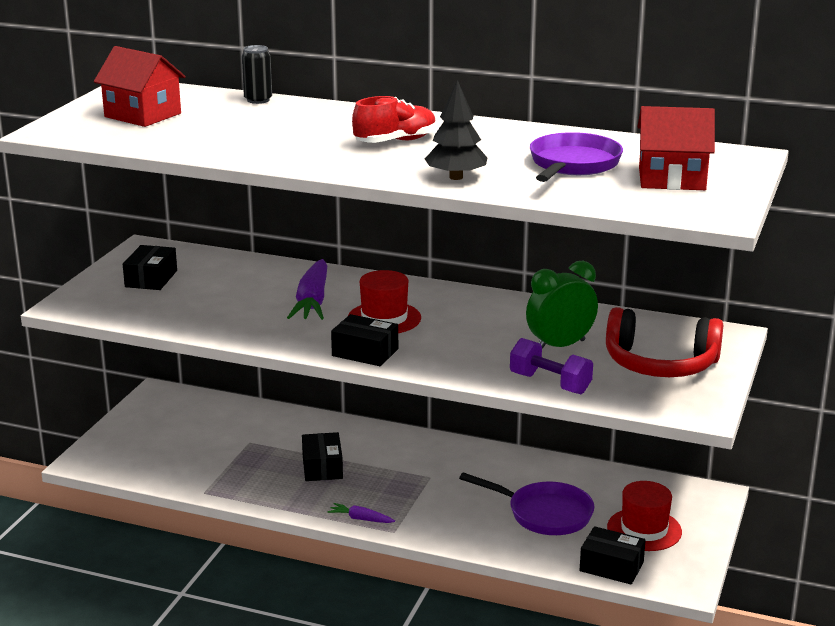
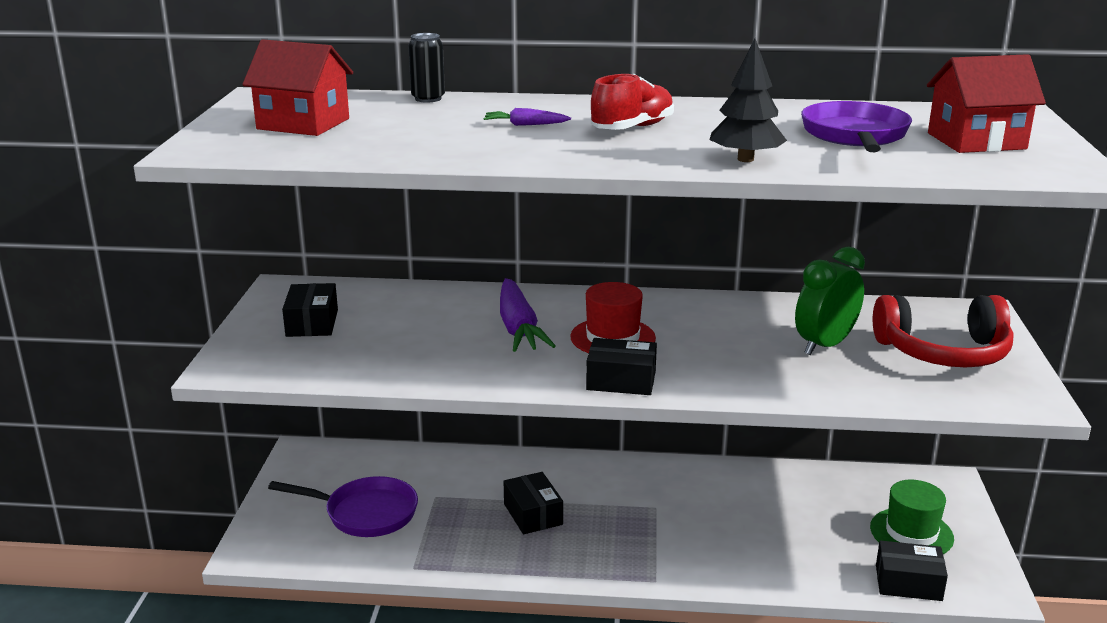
camera: 15 degrees left, 0 degrees up
purple carrot [328,503,395,523] -> purple carrot moved to [483,108,571,126]
purple pan [459,472,594,535] -> purple pan moved to [268,476,418,537]
purple dumbbell [510,338,593,394] -> none
red hat [607,481,682,551] -> green hat [870,480,954,554]

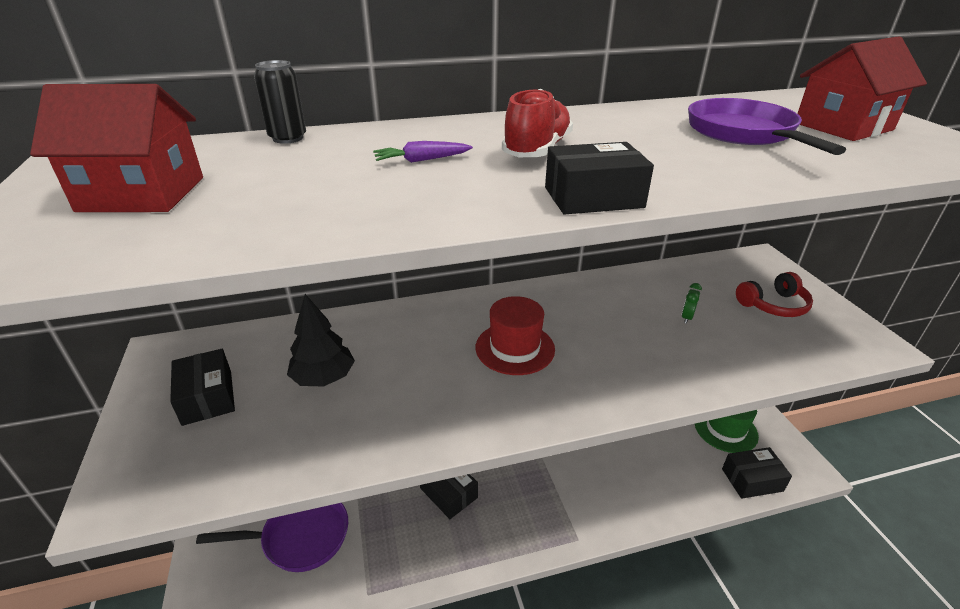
camera: 20 degrees left, 10 degrees up
purple carrot [500,278,555,352] -> none
black box [586,338,657,395] -> black box moved to [545,142,654,215]
black tree [710,39,787,162] -> black tree moved to [287,294,355,386]
green clock [795,247,865,355] -> green clock [682,283,702,324], size x0.42
red headphones [873,295,1013,367] -> red headphones [736,272,813,317], size x0.61

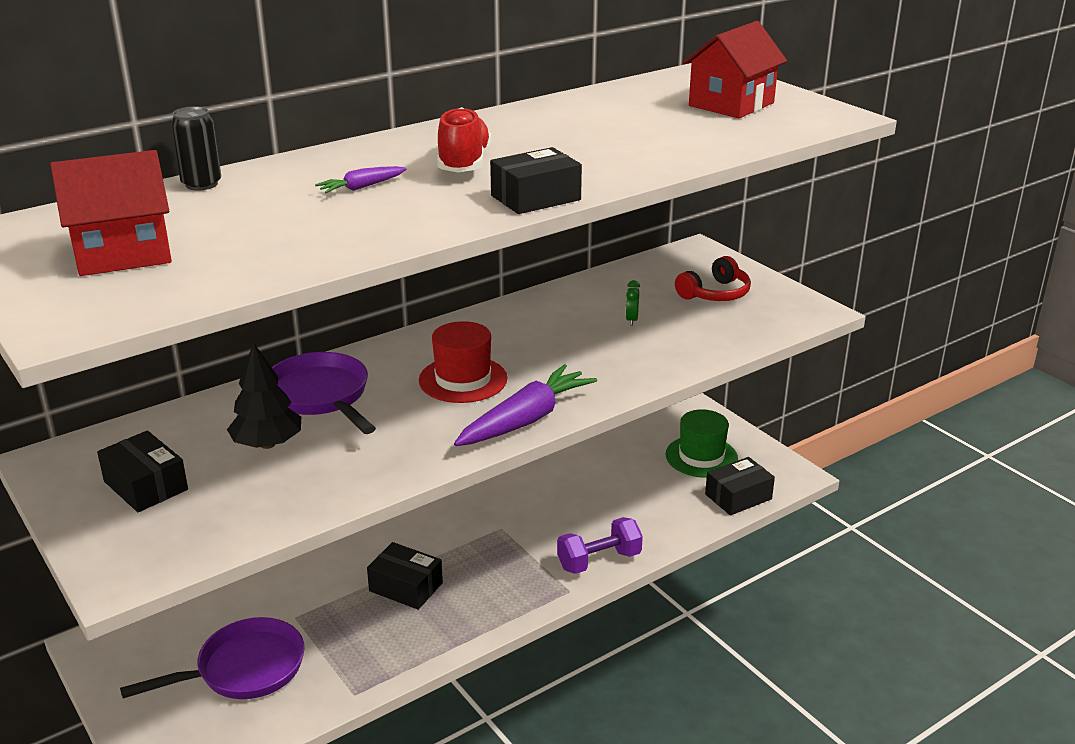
camera: 20 degrees left, 5 degrees down
purple pan [688,98,846,155] -> purple pan moved to [272,352,376,434]
none -> purple carrot [454,364,597,446]
none -> purple dumbbell [557,517,643,574]

